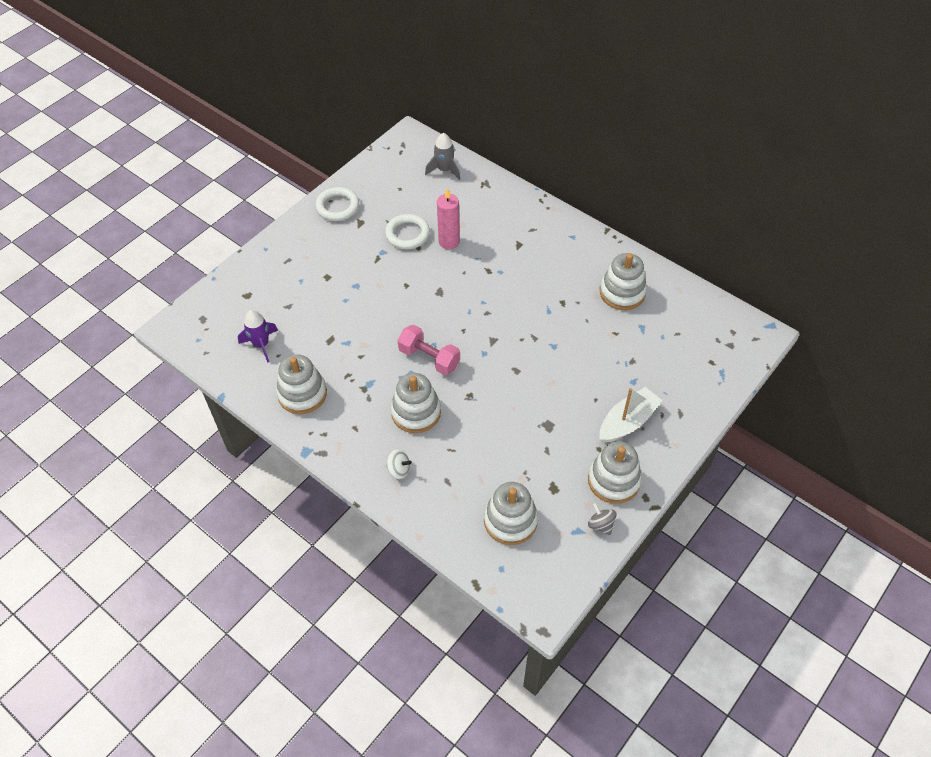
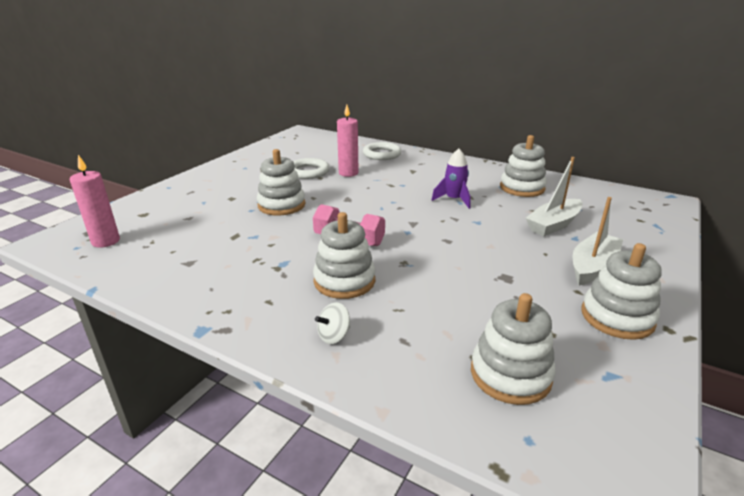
camera: 10 degrees left, 25 degrees down
purple rocket [238,310,278,363] -> purple rocket moved to [432,149,471,209]
white stacking toy [276,354,327,414] -> white stacking toy moved to [257,149,305,215]
white ring [315,187,359,221] -> white ring moved to [363,142,401,160]
white spinning top [386,449,412,479] -> white spinning top turned 135 degrees clockwise [315,302,350,344]
grey rocket [425,133,460,180] -> none
grey spinning top [588,503,617,535] -> none
none -> pink candle [70,155,120,248]
none -> white boat [526,157,583,236]

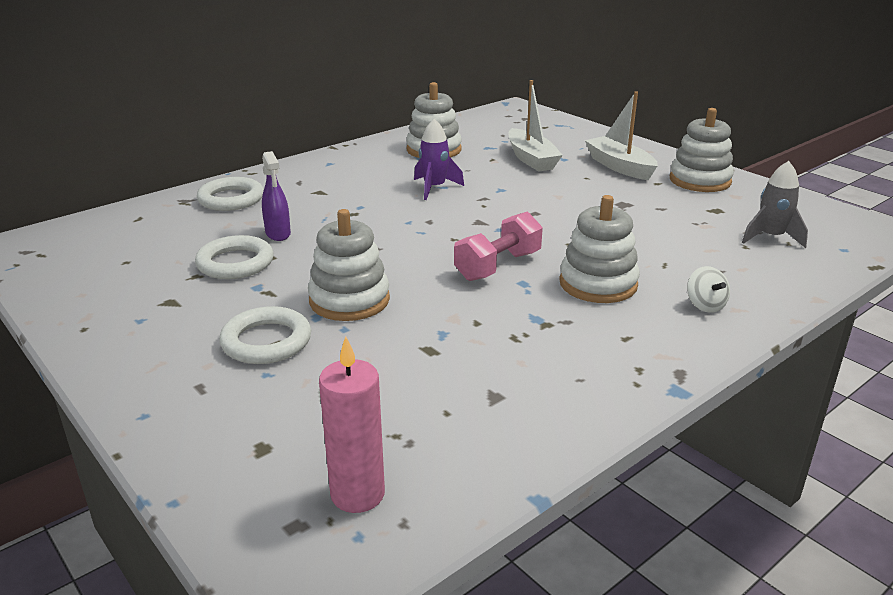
camera: 70 degrees left, 0 degrees up
pink candle [337,105,359,177] -> purple spray bottle [262,151,291,241]
white stacking toy [471,293,555,405] -> grey rocket [742,161,808,248]
none -> white ring [219,306,311,364]

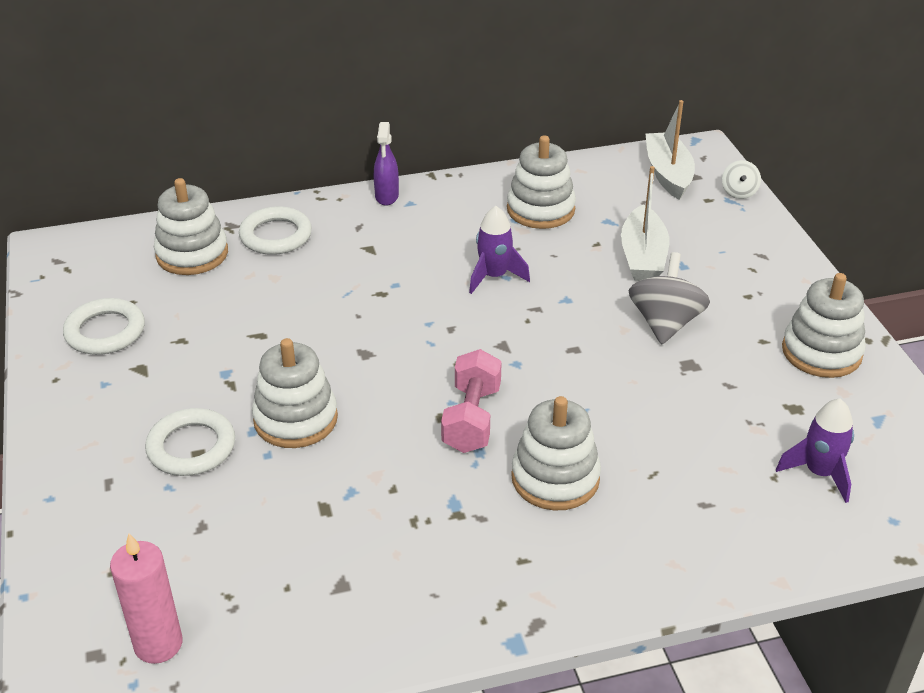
camera: 25 degrees right, 10 degrees up
white ring [195,235,274,279] -> white ring moved to [63,298,145,355]
purple spray bottle [262,151,291,241] -> purple spray bottle moved to [374,122,399,206]
pink dumbbell [454,212,543,281] -> pink dumbbell turned 60 degrees counterclockwise [441,349,502,453]
white boat [585,91,658,180] -> white boat moved to [646,100,695,200]
white spinning top [687,266,730,313] -> white spinning top moved to [722,160,761,199]
grey rocket [742,161,808,248] -> purple rocket [776,399,854,503]
none -> white stacking toy [154,178,228,275]
none -> grey spinning top [629,252,710,344]

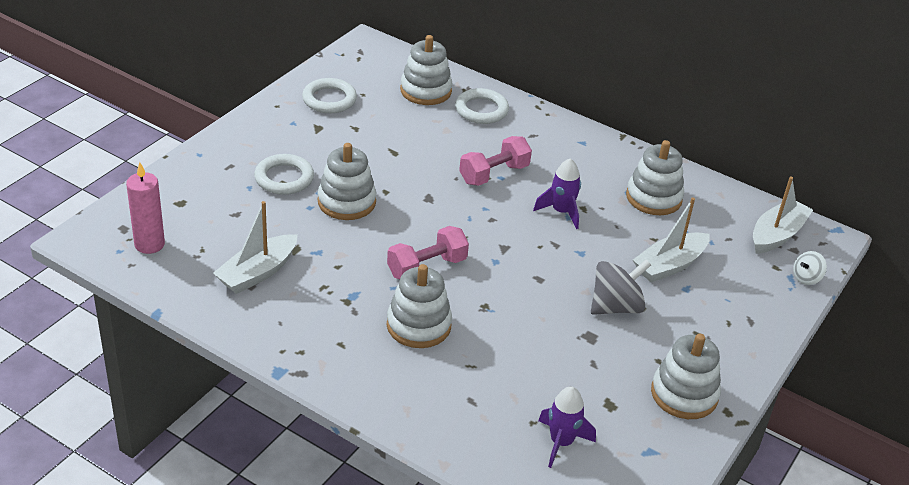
camera: 45 degrees right, 0 degrees up
purple spray bottle [374,122,399,206] -> none
none -> white boat [213,201,298,294]
none -> pink dumbbell [459,136,532,186]

